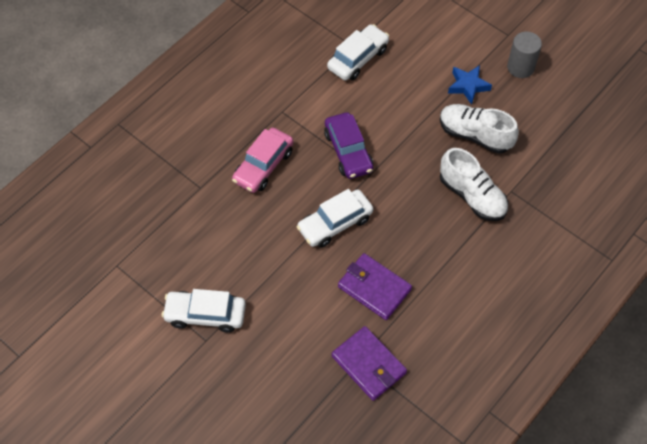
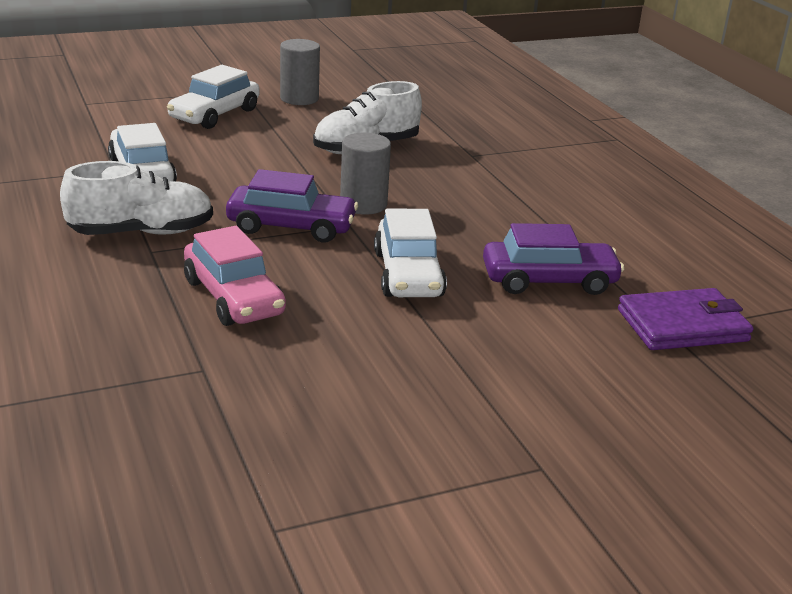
camera: 65 degrees left, 30 degrees down
white car [162,289,246,333] -> white car moved to [167,65,260,129]
purple wallet [338,253,412,320] -> purple car [483,223,624,295]
white shoe [440,148,508,221] -> white shoe moved to [60,161,213,235]
blue star [448,65,492,105] -> none
none -> grey cylinder [340,132,391,215]

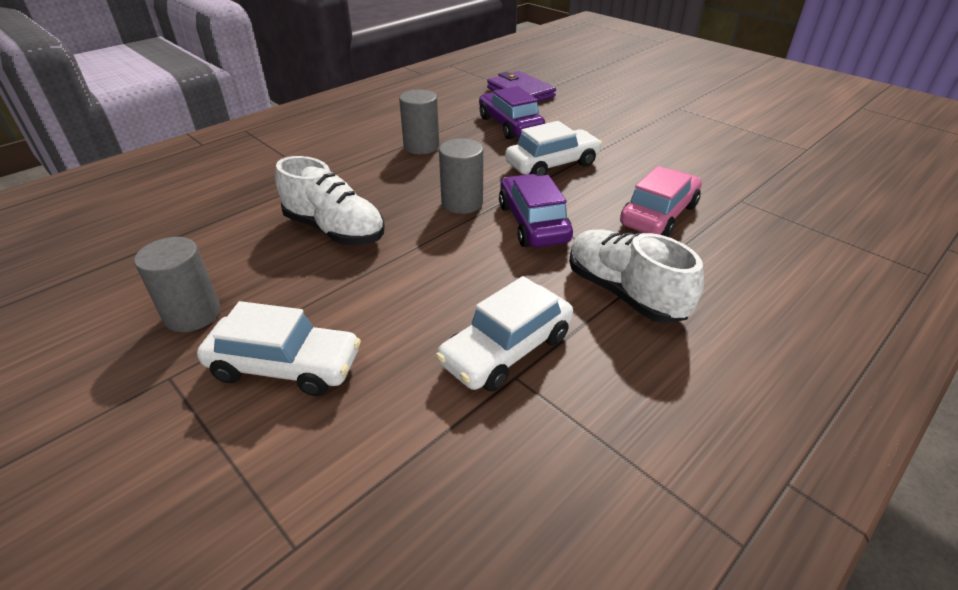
camera: 110 degrees left, 10 degrees up
none -> grey cylinder [399,89,439,154]

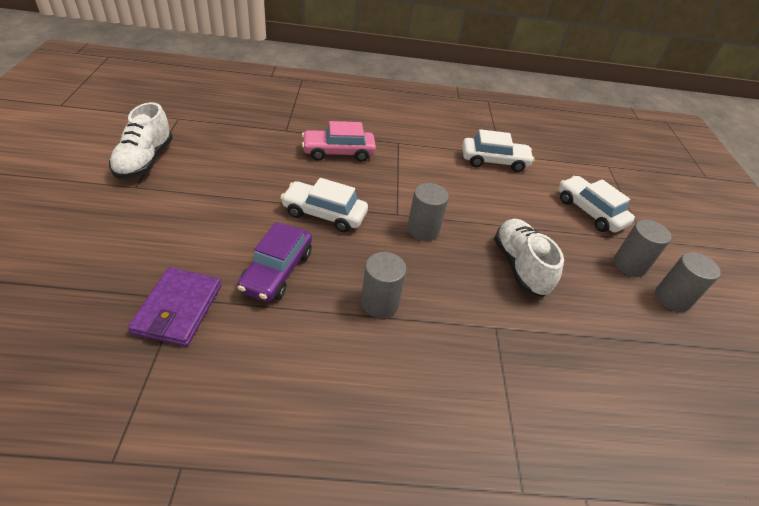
camera: 140 degrees left, 5 degrees up
purple car [499,174,573,248] -> none
white shoe [569,230,704,324] -> white shoe moved to [109,102,173,179]
none -> grey cylinder [655,252,721,312]

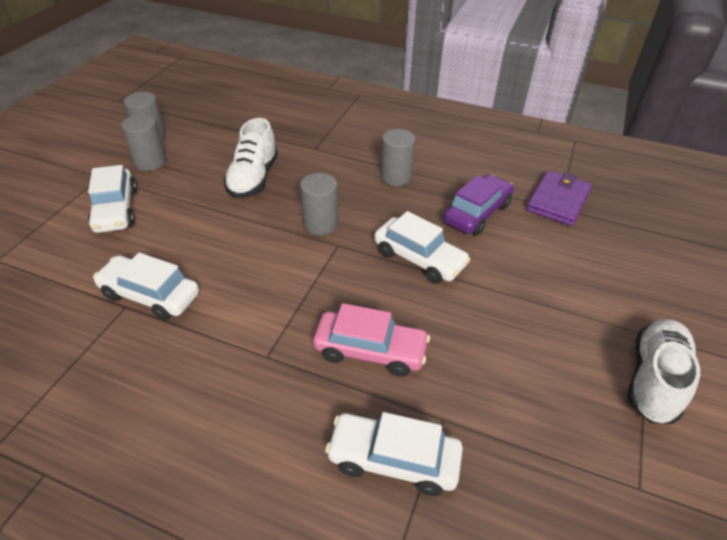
camera: 155 degrees left, 0 degrees up
none -> white car [325,412,463,496]

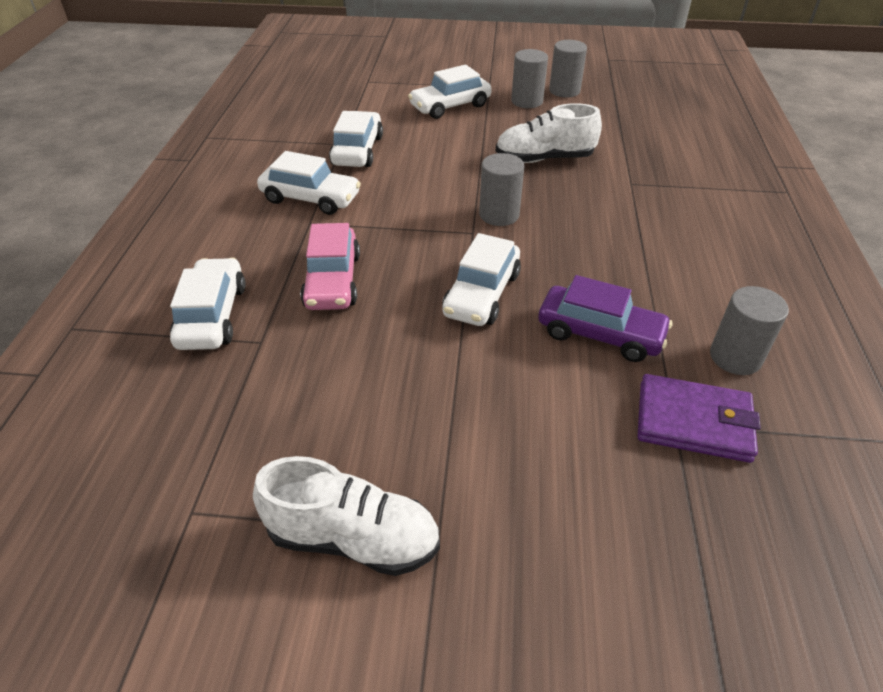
camera: 75 degrees right, 0 degrees up
grey cylinder [380,129,416,186] -> grey cylinder moved to [710,286,789,375]
none -> white car [257,151,361,215]

